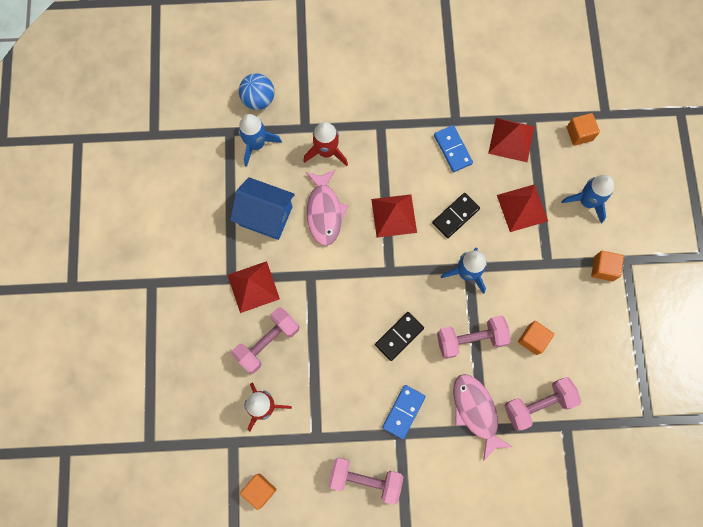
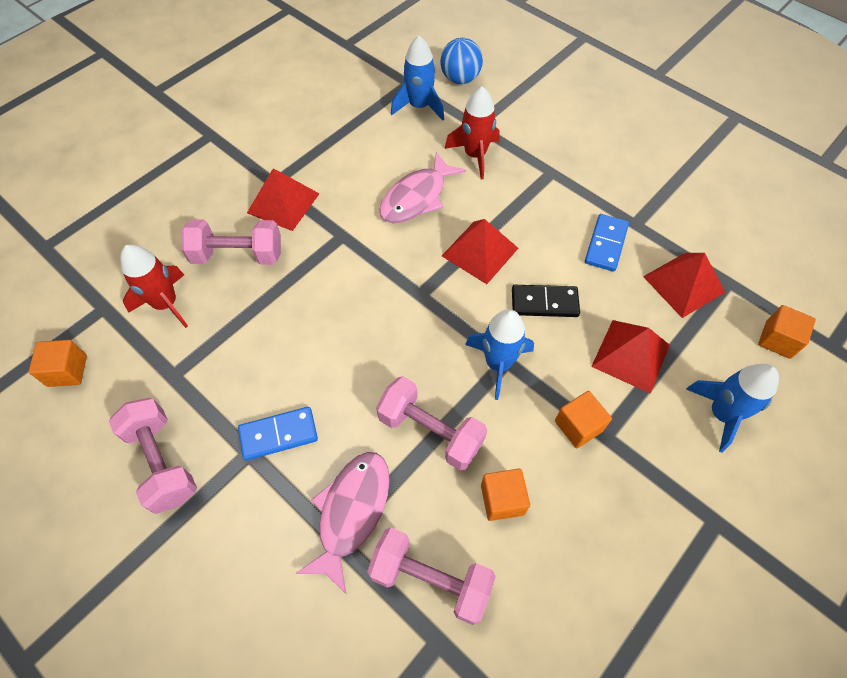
camera: 45 degrees right, 15 degrees down
blue house [230,177,295,240] -> none
black domino [375,312,424,361] -> none
orange cube [591,251,624,282] -> orange cube moved to [555,391,612,448]

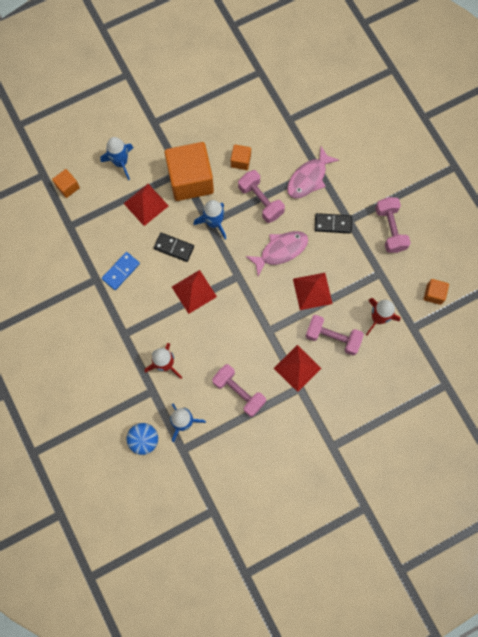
camera: 160 degrees left, 15 degrees up
blue domino [238,407,318,461] -> black domino [315,213,352,234]
pink dumbbell [367,528,496,625] -> pink dumbbell moved to [212,364,266,417]
pink fish [380,152,466,223] -> pink fish moved to [245,231,308,276]
orange cube [555,391,612,448] -> orange cube [165,142,214,201], size x2.24
red pyramid [643,253,725,318] -> red pyramid moved to [293,273,332,310]

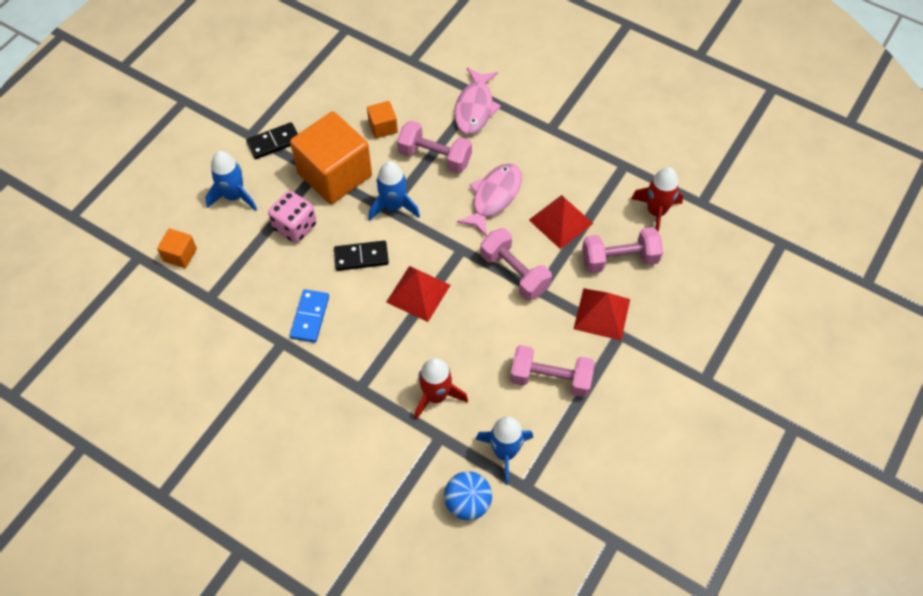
camera: 30 degrees left, 15 degrees down
red pyramid [123,184,169,226] -> pink dice [268,191,317,243]
black domino [315,213,352,234] -> black domino moved to [246,122,298,159]
pink dumbbell [375,197,411,253] -> pink dumbbell moved to [480,228,552,300]
orange cube [424,279,449,305] -> none

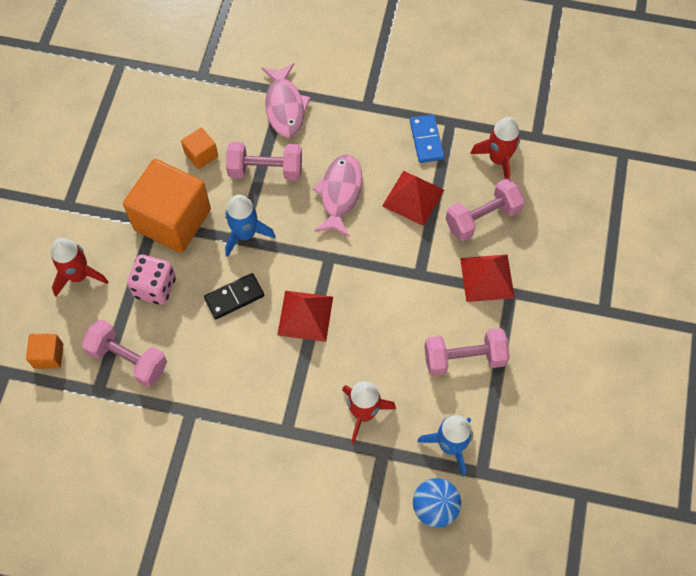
camera: 20 degrees left, 5 degrees up
blue rocket [205,151,257,211] -> red rocket [51,238,108,297]
black domino [246,122,298,159] -> none
blue domino [290,289,329,343] -> blue domino moved to [410,114,444,163]
pink dumbbell [480,228,552,300] -> pink dumbbell moved to [81,319,167,387]

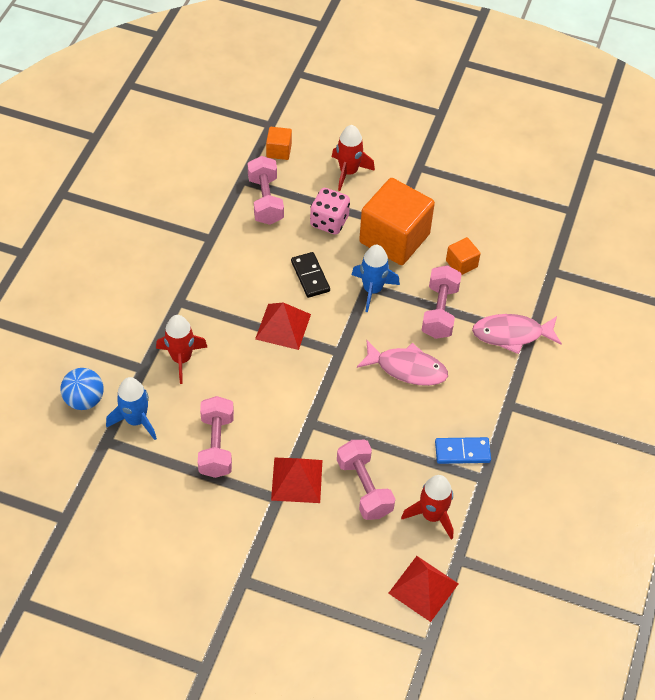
camera: 95 degrees right, 10 degrees down
pink dumbbell [81,319,167,387] -> pink dumbbell turned 45 degrees counterclockwise [248,156,284,225]
red pyramid [382,171,444,226] -> red pyramid moved to [389,556,459,622]

